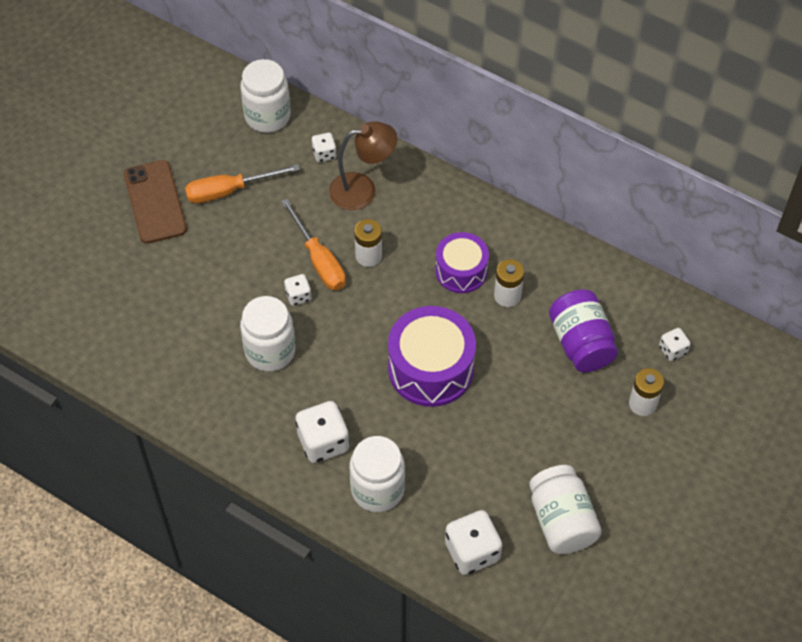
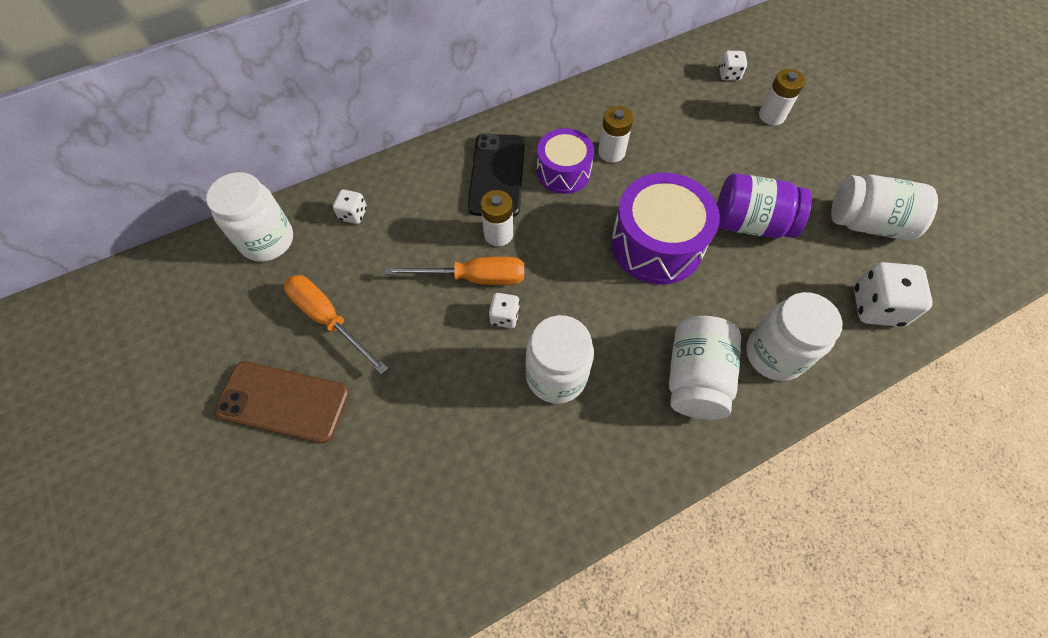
camera: 60 degrees left, 5 degrees up
orange screwdriver [185,164,300,203] -> orange screwdriver turned 120 degrees clockwise [284,275,388,374]
white dice [295,401,349,463] -> white jar [669,316,741,420]
brown lamp [329,121,397,210] -> none
purple jar [549,289,618,372] -> purple jar moved to [717,173,812,238]
none -> black phone [468,134,525,217]

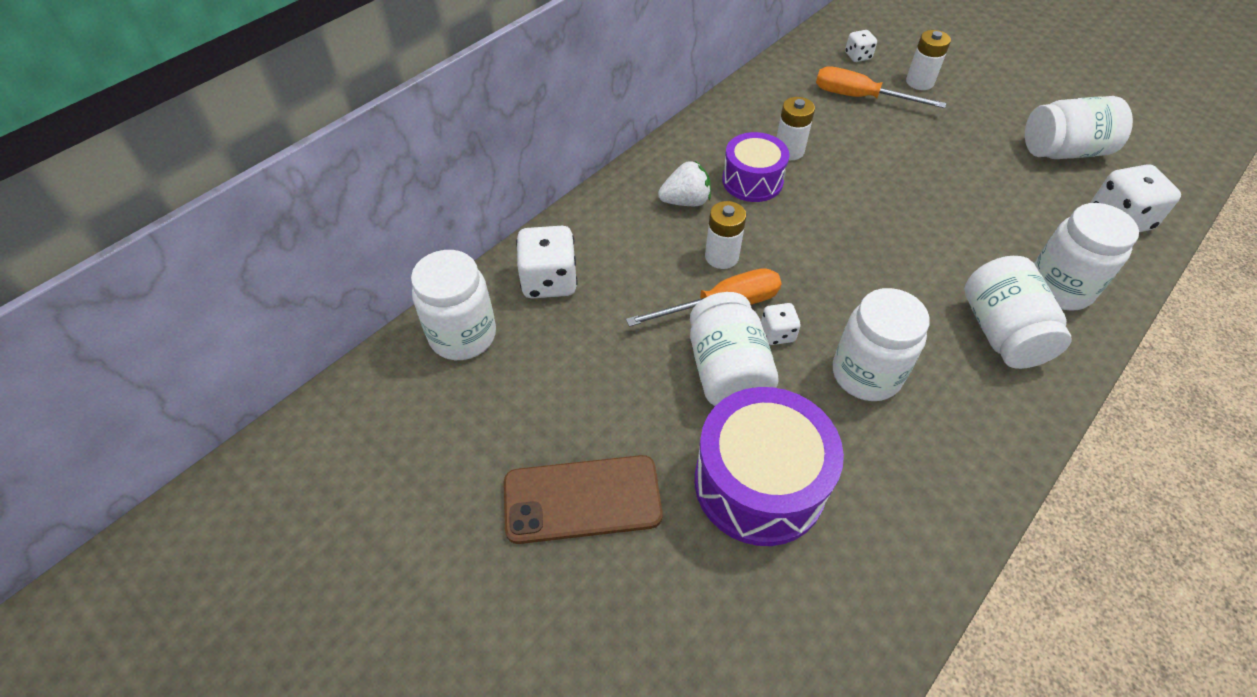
camera: 20 degrees left, 10 degrees down
orange screwdriver [284,275,388,374] -> orange screwdriver moved to [816,66,946,108]
white dice [333,189,367,224] -> white dice [516,226,578,298], size x1.83
black phone [468,134,525,217] -> white strawberry [658,161,711,206]
purple drum [611,173,720,284] -> purple drum moved to [694,387,844,546]
purple jar [717,173,812,238] -> none
none -> white jar [690,292,778,406]

